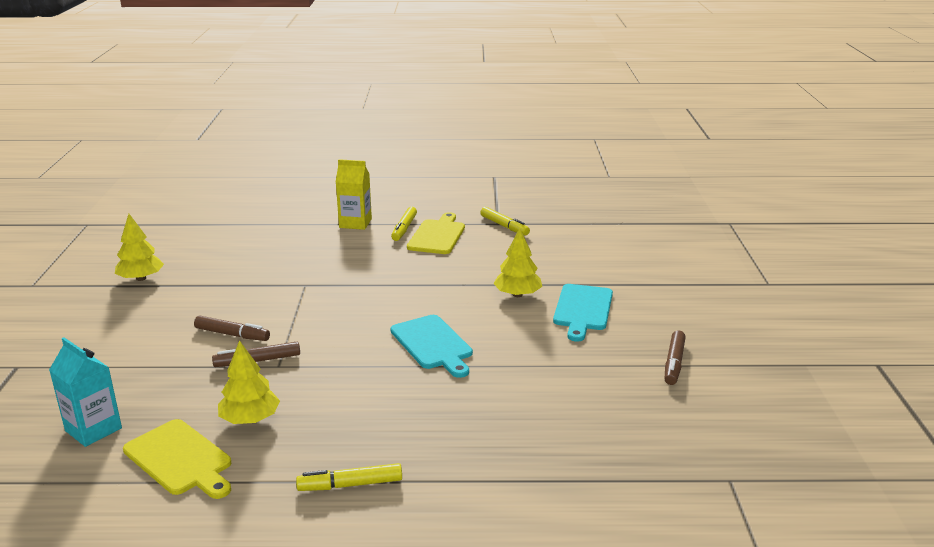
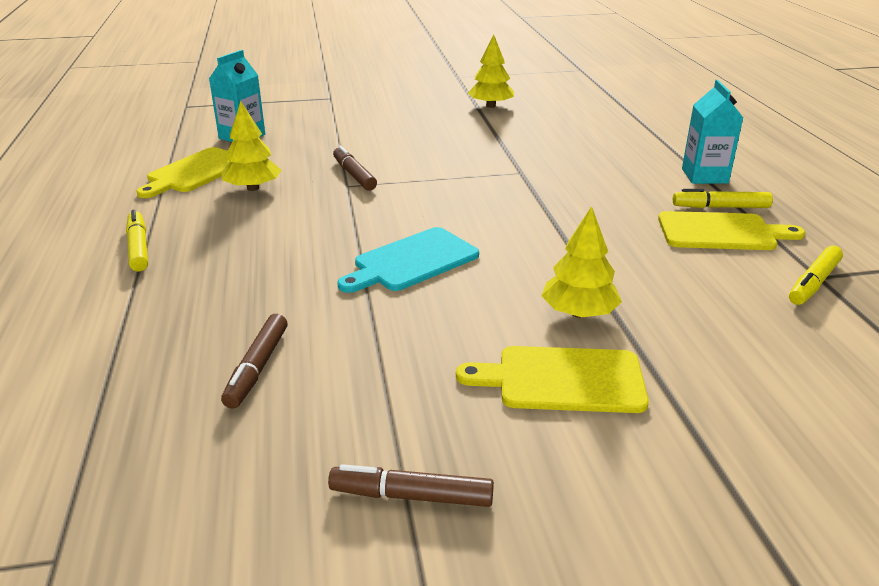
camera: 80 degrees right, 5 degrees up
brown marker [194,316,270,341] -> brown marker moved to [221,314,288,409]
yellow carton [336,159,372,230] -> turquoise carton [682,80,743,184]
turquoise cutting board [553,284,613,342] -> yellow cutting board [456,346,649,413]

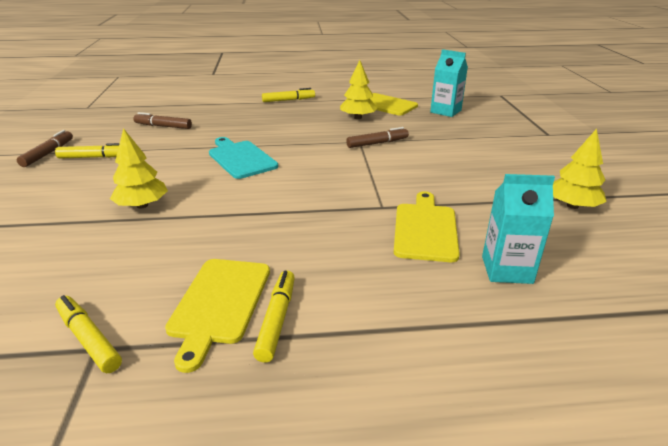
camera: 95 degrees right, 0 degrees up
yellow cutting board [456,346,649,413] -> yellow cutting board moved to [394,192,460,262]
turquoise carton [682,80,743,184] -> turquoise carton moved to [482,174,555,284]
none -> yellow marker [55,143,120,159]

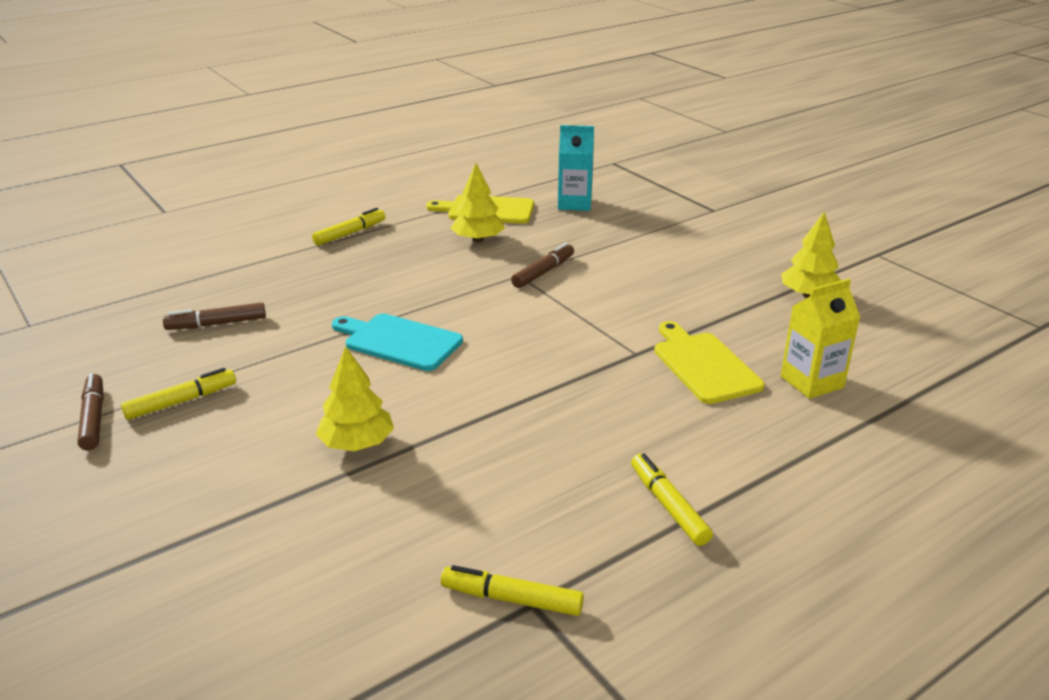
camera: 30 degrees left, 0 degrees up
yellow cutting board [165,259,270,373] -> none
turquoise carton [482,174,555,284] -> yellow carton [781,279,860,399]

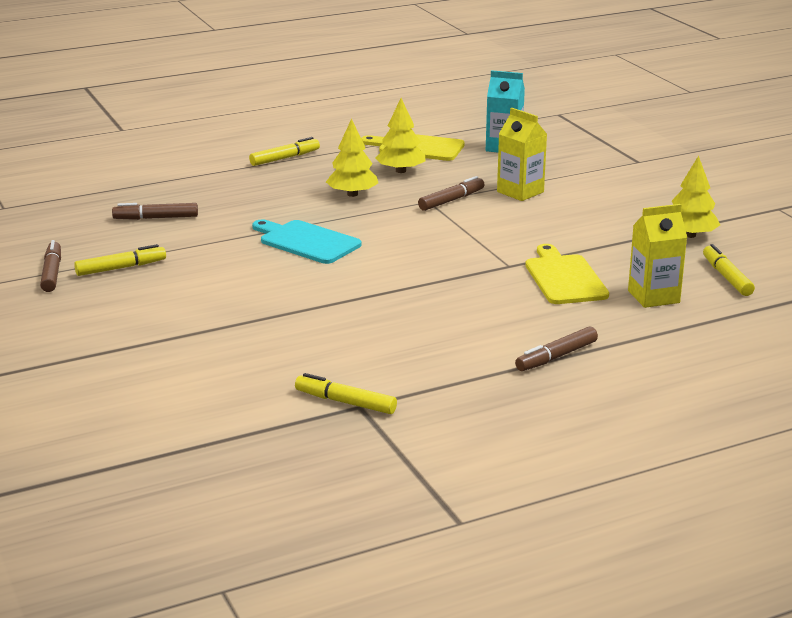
camera: 10 degrees right, 5 degrees down
yellow tree [316,346,394,451] -> yellow tree moved to [326,118,378,197]
yellow marker [631,454,713,546] -> yellow marker moved to [703,244,755,296]
none -> yellow carton [497,108,547,201]
none -> brown marker [515,326,598,371]

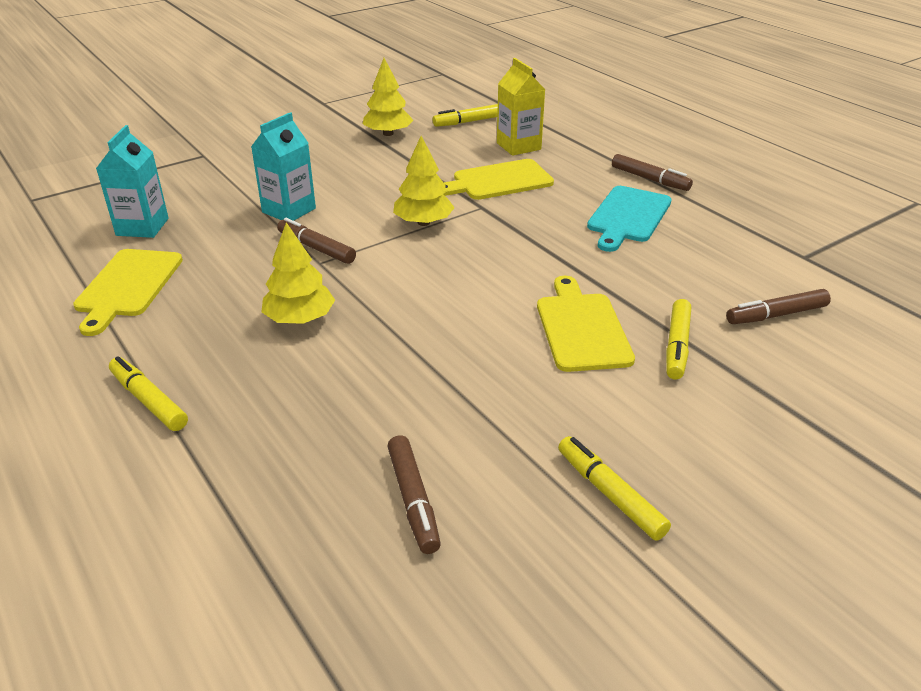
camera: 100 degrees left, 10 degrees up
brown marker [40,240,61,292] -> brown marker moved to [726,289,831,324]
turquoise cutting board [252,220,362,264] -> turquoise cutting board moved to [587,186,672,252]
yellow marker [295,373,397,414] -> yellow marker moved to [666,299,691,379]
yellow tree [376,98,425,173] -> yellow tree moved to [393,136,455,226]
yellow carton [497,108,547,201] -> turquoise carton [251,112,316,221]
none -> yellow cutting board [537,276,635,372]

